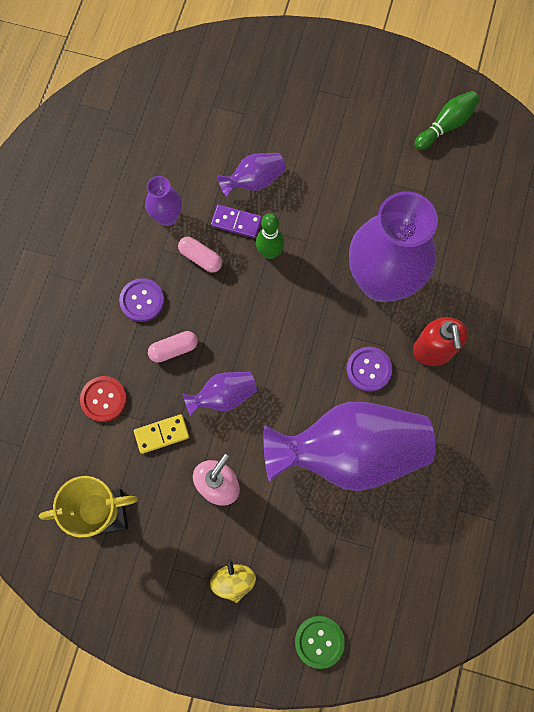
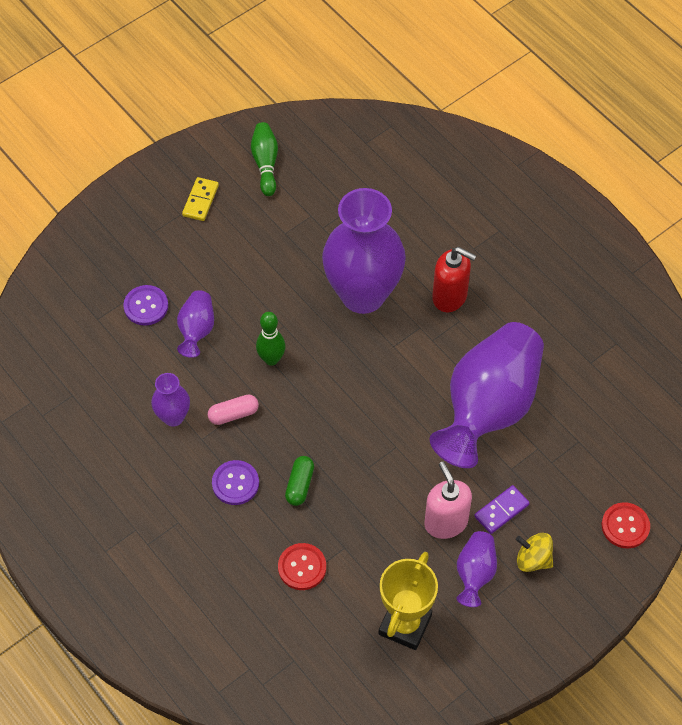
camera: 55 degrees left, 15 degrees down
yellow domino [134,414,189,454] -> yellow domino moved to [182,177,219,221]
pink capsule [148,331,198,363] -> green capsule [285,456,314,506]
purple vase [183,372,257,416] -> purple vase moved to [456,531,497,607]
purple domino [211,205,262,238] -> purple domino moved to [474,485,530,534]
green button [295,616,345,669] -> red button [602,502,650,549]
purple button [346,347,392,392] -> purple button moved to [123,285,168,325]

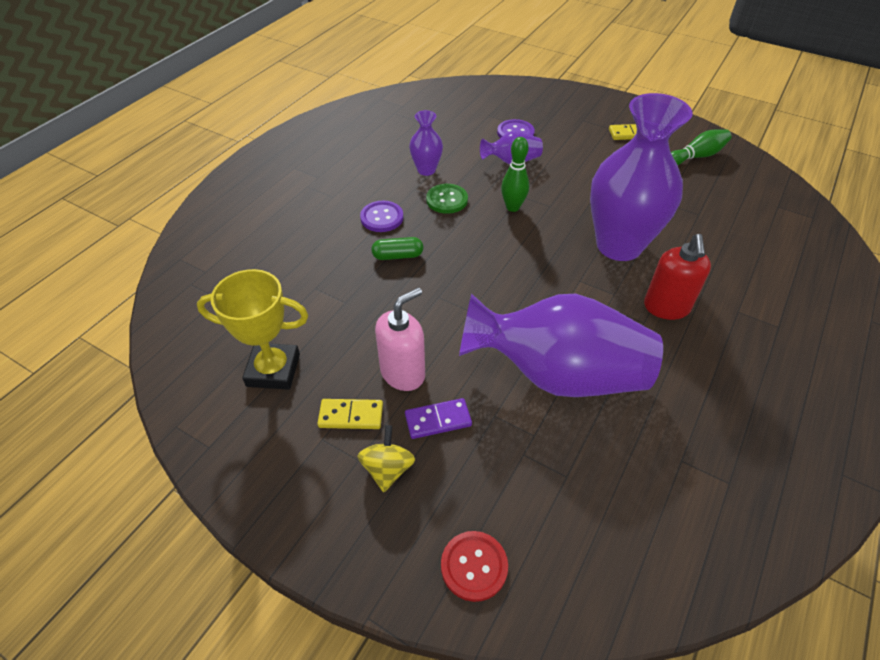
camera: 70 degrees right, 10 degrees down
pink capsule [208,394,259,425] -> green button [426,184,468,214]
red button [278,543,326,590] -> none
purple vase [456,531,497,607] -> yellow domino [317,399,383,429]
purple domino [474,485,530,534] -> purple domino turned 45 degrees counterclockwise [405,398,472,439]

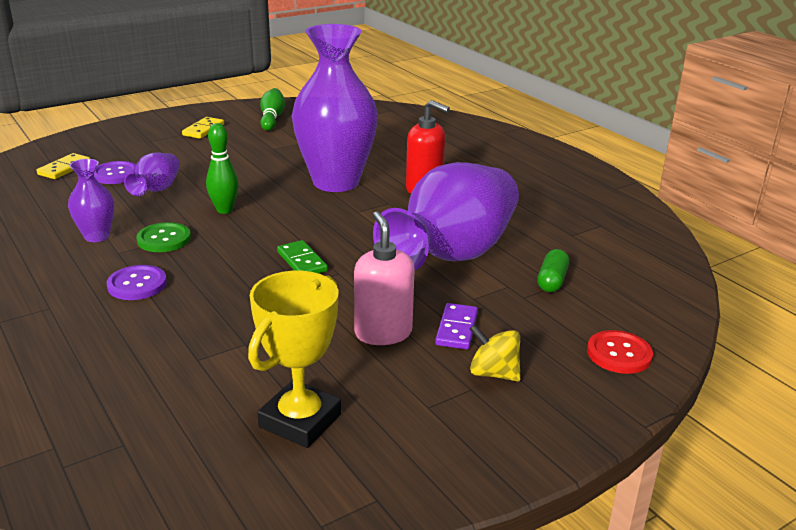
camera: 65 degrees left, 20 degrees down
yellow domino [317,399,383,429] -> yellow domino moved to [37,153,90,179]
green capsule [371,237,423,260] -> green capsule moved to [537,249,569,292]
none -> green domino [277,240,328,273]

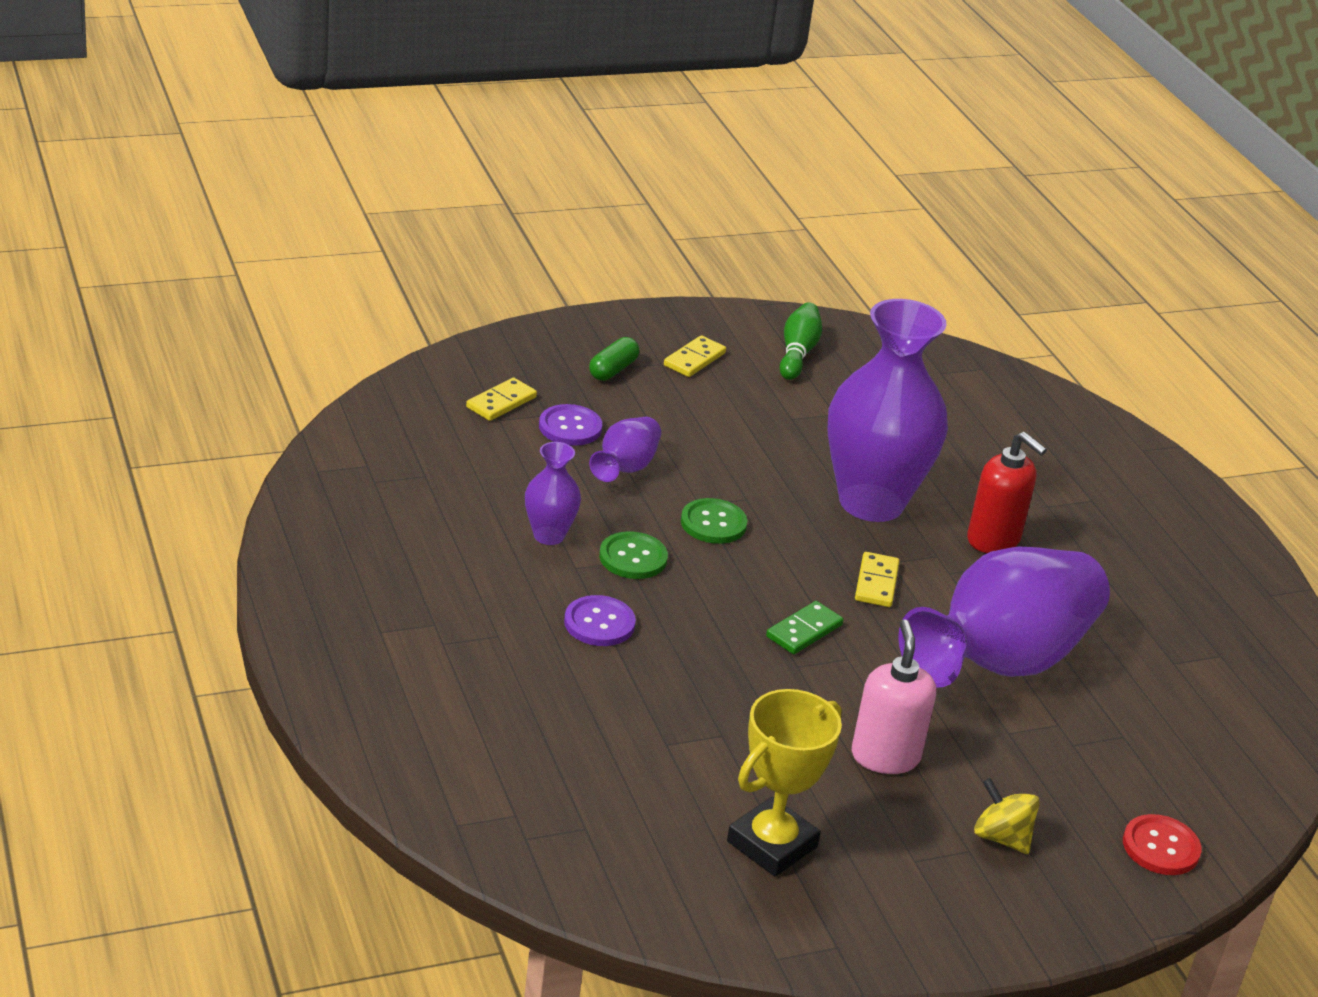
camera: 10 degrees right, 5 degrees up
green bowling pin [206,123,239,214] -> green button [681,498,747,544]
green domino [277,240,328,273] -> green domino turned 60 degrees clockwise [766,601,844,654]
purple domino [435,303,478,349] -> none
green capsule [537,249,569,292] -> green capsule moved to [589,337,639,381]
none -> yellow domino [855,552,899,607]

